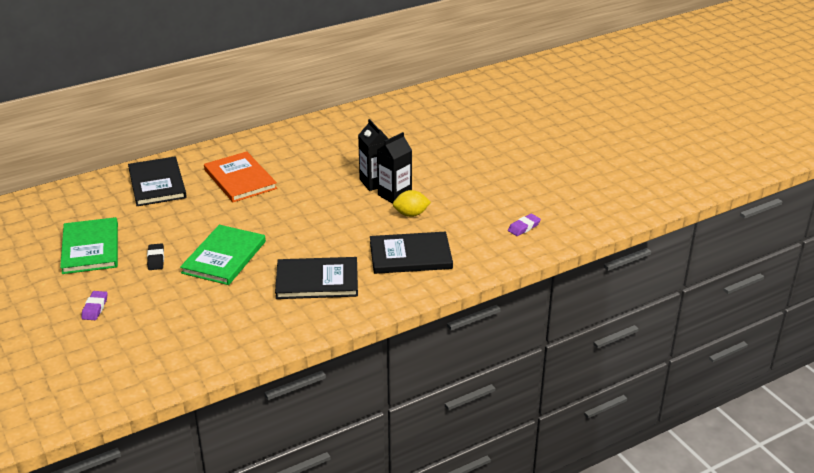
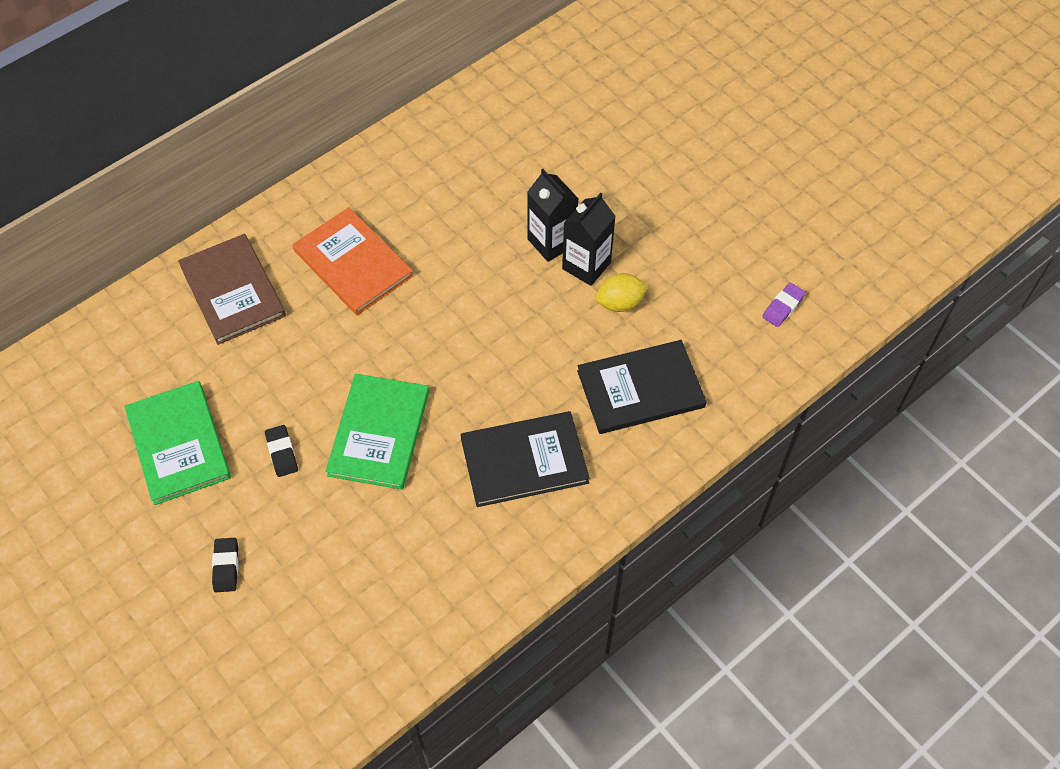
camera: 10 degrees left, 25 degrees up
purple eraser [81,291,108,320] -> black eraser [212,538,238,592]
black book [128,157,187,206] -> brown book [178,234,286,345]

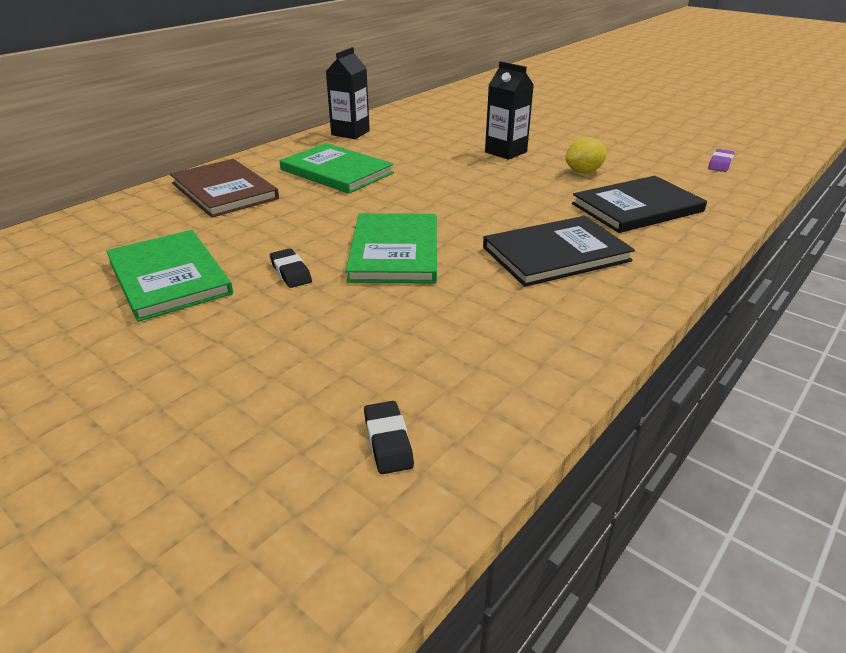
camera: 10 degrees left, 25 degrees down
black eraser [212,538,238,592] -> black eraser moved to [364,401,414,474]
orange book [293,207,413,315] -> green book [280,143,394,194]
black carton [562,193,616,286] -> black carton moved to [326,47,370,139]

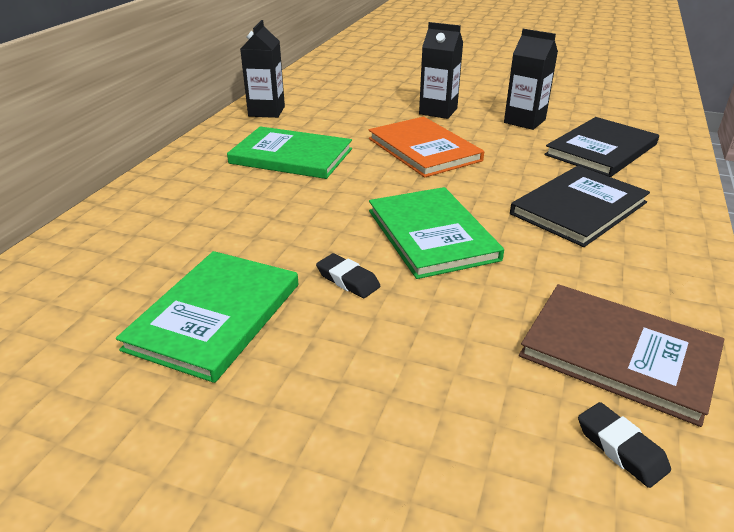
camera: 20 degrees left, 0 degrees up
green book [106,230,233,322] -> green book turned 75 degrees clockwise [116,251,298,383]
brown book [170,159,279,218] -> brown book moved to [519,284,724,427]
yellow lemon [565,137,607,173] -> black carton [504,29,558,130]
purple eraser [708,149,735,172] -> none
none -> orange book [369,117,484,177]

